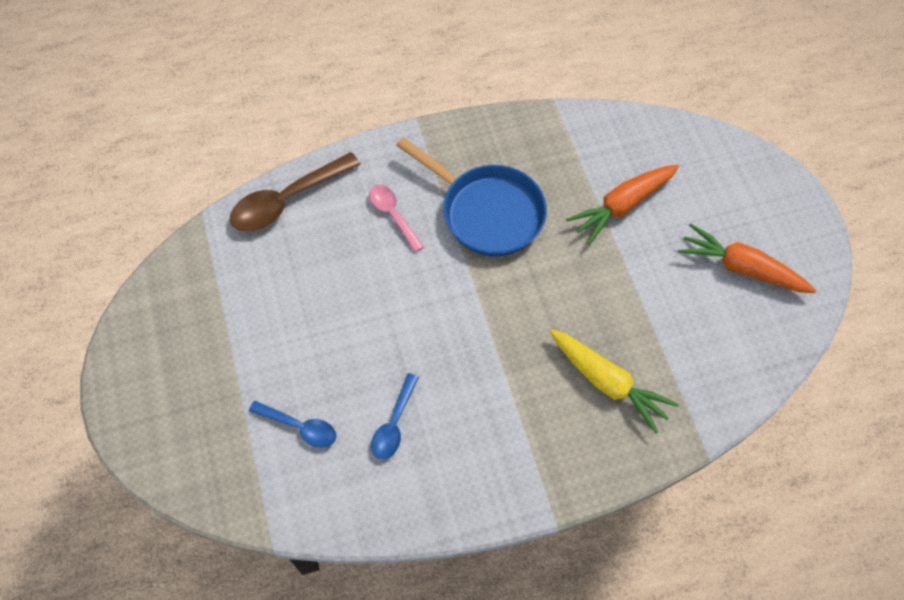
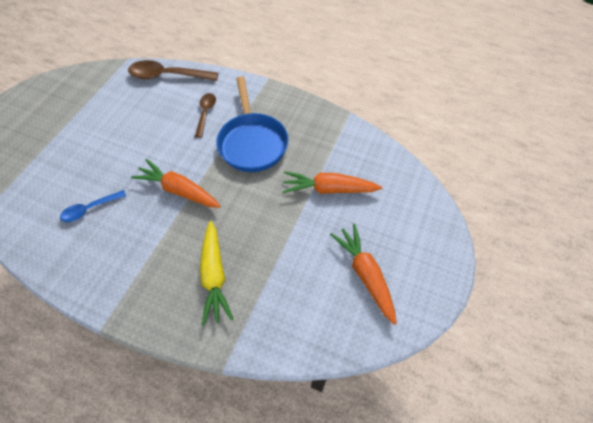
camera: 40 degrees right, 5 degrees down
blue spoon [249,401,337,448] -> none
pink spoon [369,185,424,252] -> brown spoon [195,93,216,138]
none -> orange carrot [131,159,221,208]

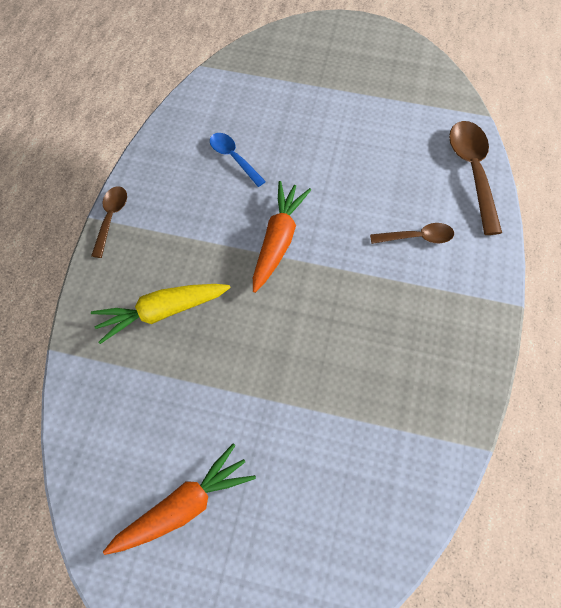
camera: 80 degrees right, 5 degrees up
blue pan [216,76,288,172] -> none
orange carrot [282,171,382,194] -> none
none -> brown spoon [91,186,127,258]

